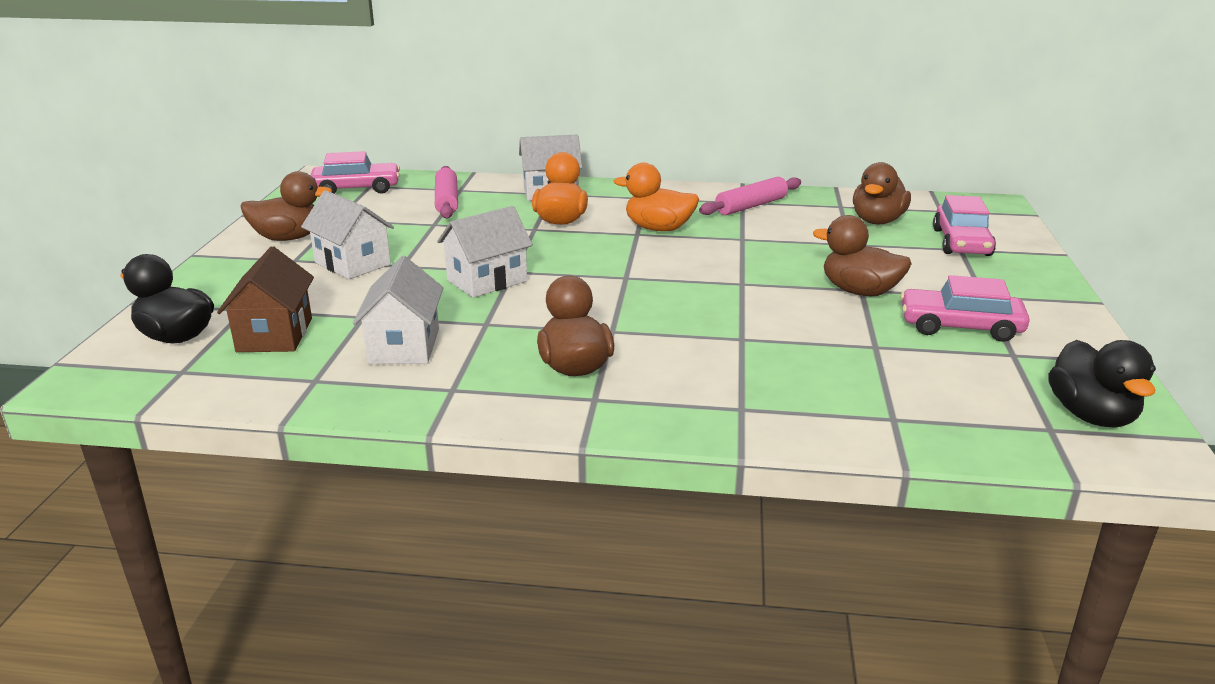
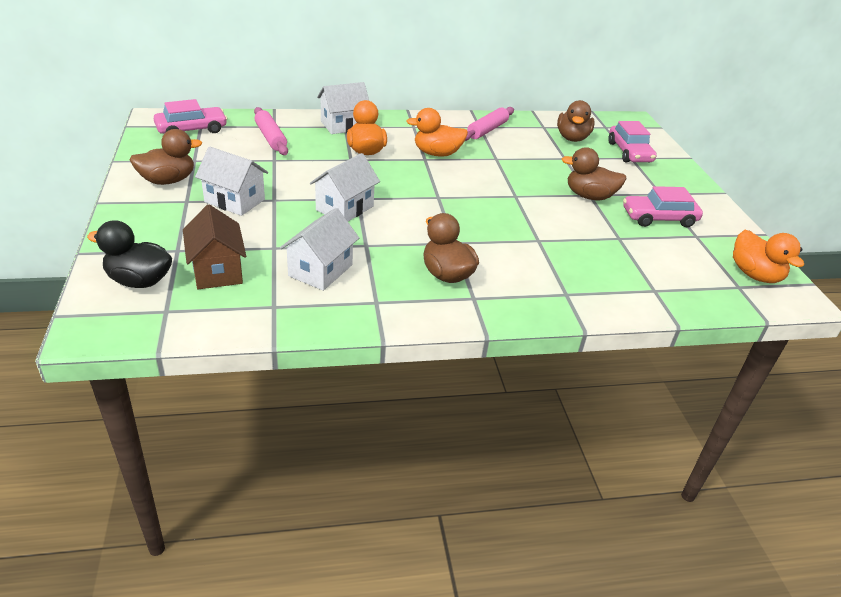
camera: 20 degrees left, 10 degrees up
white house [353,256,444,364] -> white house turned 45 degrees clockwise [280,208,359,291]
black duck [1048,340,1156,428] -> orange duck [733,230,804,283]

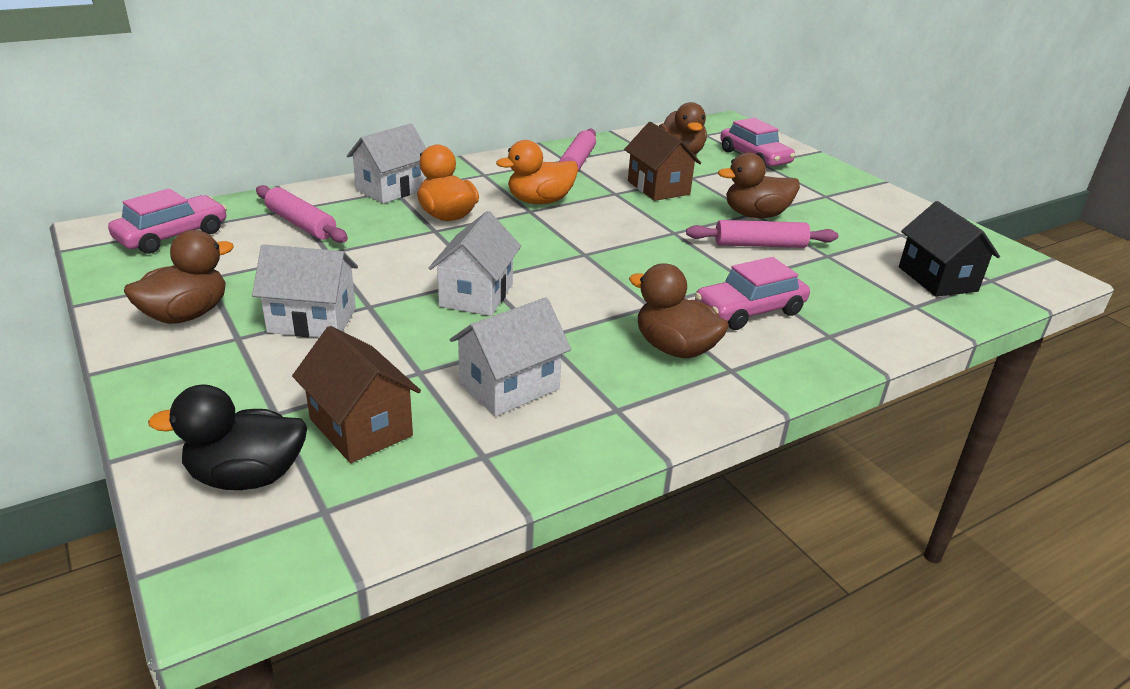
camera: 20 degrees left, 5 degrees down
white house [280,208,359,291] -> white house turned 45 degrees clockwise [450,297,571,416]
pink car [623,186,703,227] -> pink car moved to [695,257,810,330]
orange duck [733,230,804,283] -> none
none -> brown house [624,122,701,201]
none -> pink rolling pin [686,220,838,248]
none -> black house [899,201,1000,297]

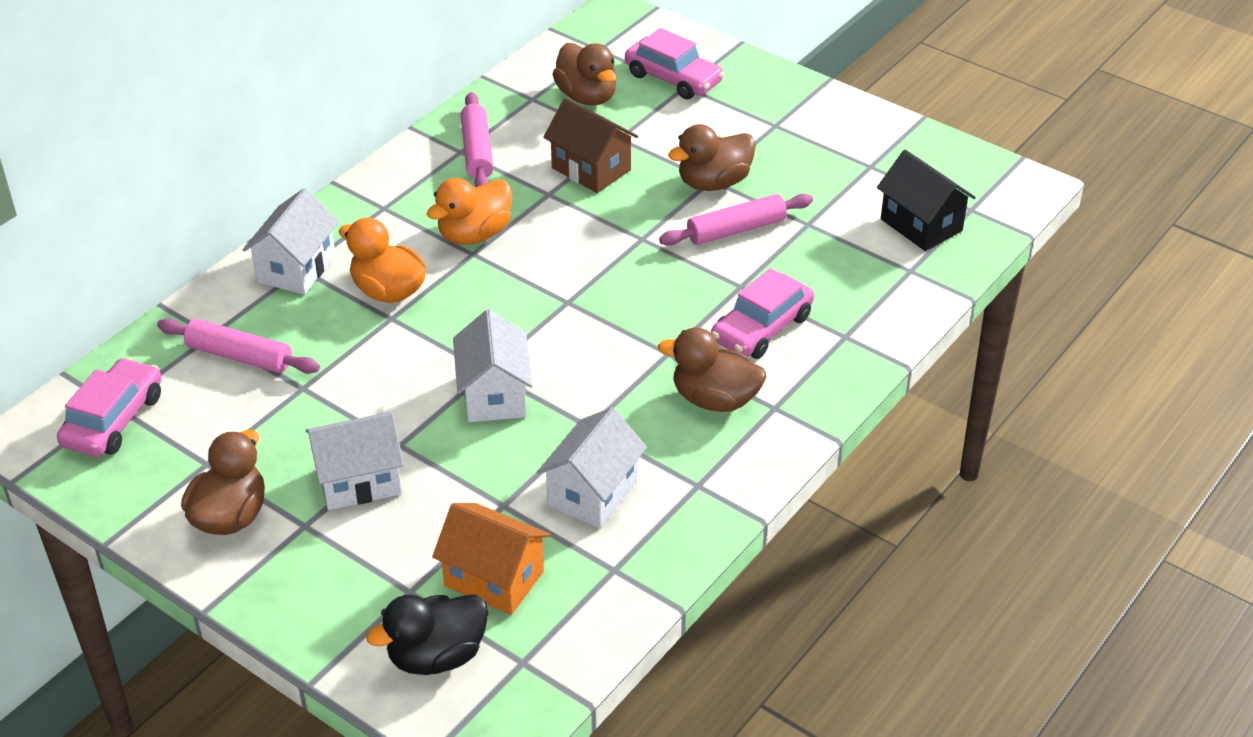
camera: 20 degrees left, 10 degrees up
brown house [292,326,421,463] -> orange house [432,503,551,615]

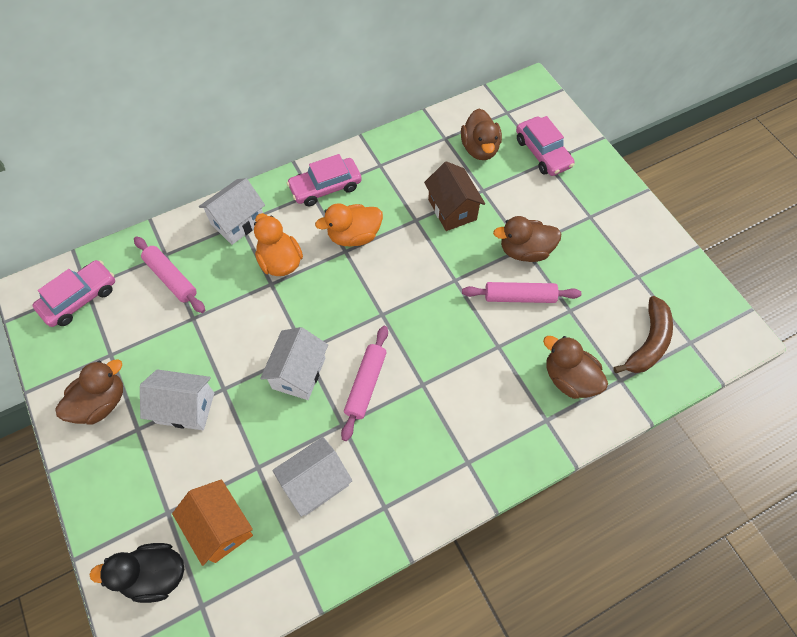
camera: 25 degrees right, 20 degrees up
pink rolling pin [460,92,493,187] -> pink rolling pin moved to [341,326,388,441]
brown duck [658,327,766,412] -> brown duck moved to [543,336,608,399]
pink car [711,268,814,359] -> pink car moved to [287,154,362,206]
black house [877,149,976,251] -> brown banana [613,296,673,373]

